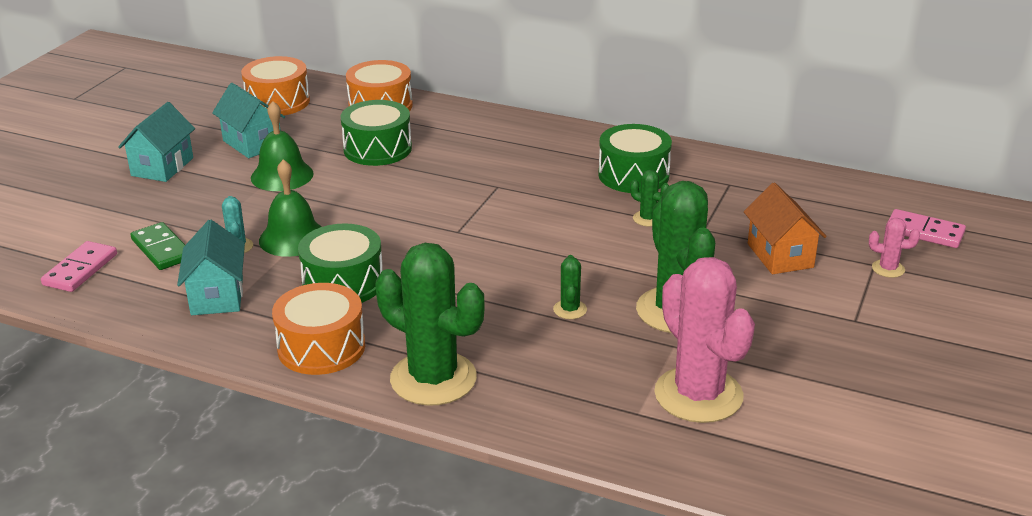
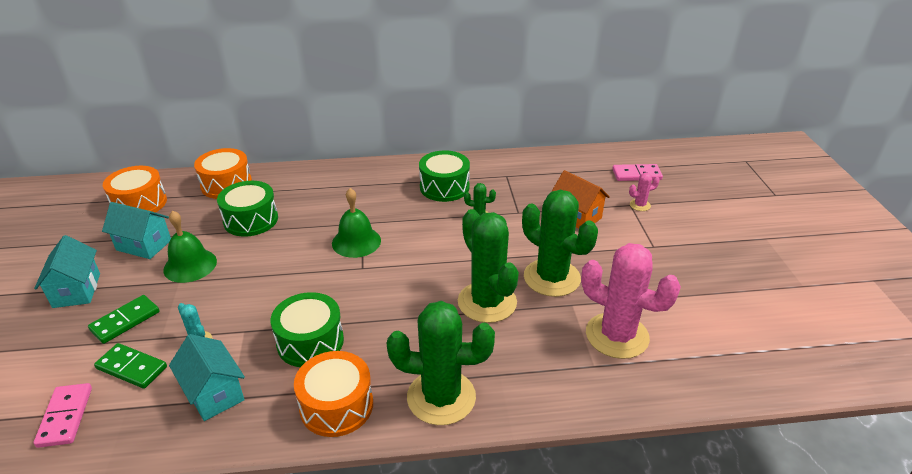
camera: 30 degrees left, 5 degrees up
green bell [259,159,321,257] -> green bell moved to [332,188,381,258]
green cactus [553,255,587,319] -> green cactus [458,209,519,323], size x2.37
none -> green domino [88,295,160,344]

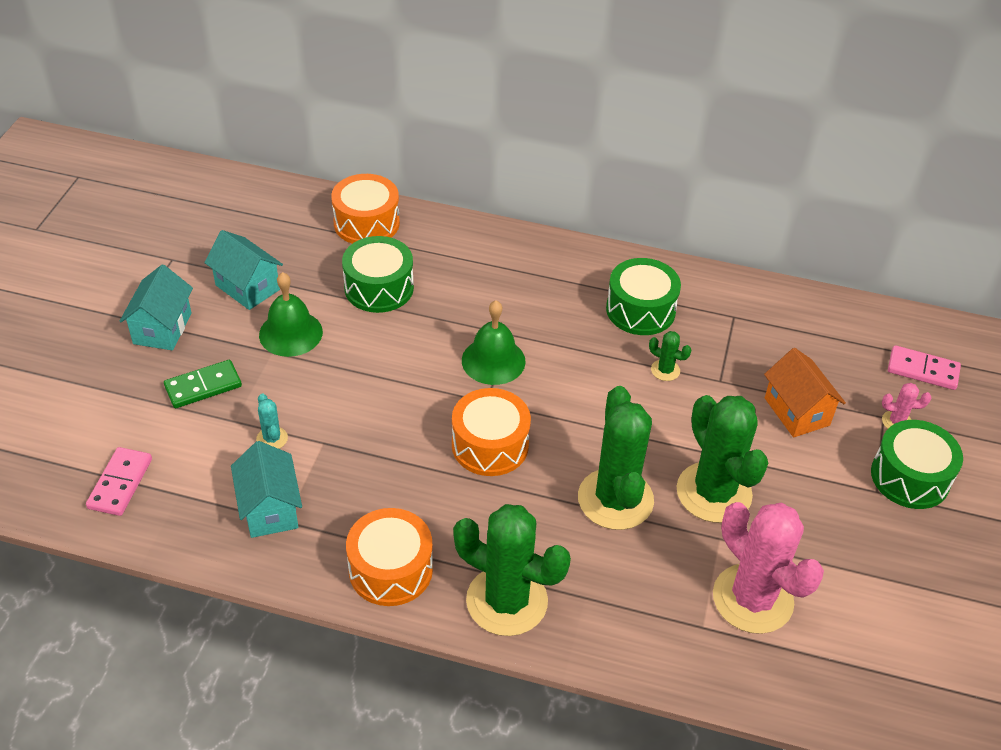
camera: 20 degrees right, 10 degrees up
green domino [94,343,167,389] -> none
orange drum [103,166,167,213] -> orange drum moved to [452,388,531,476]
green drum [271,292,344,367] -> green drum moved to [871,420,963,509]

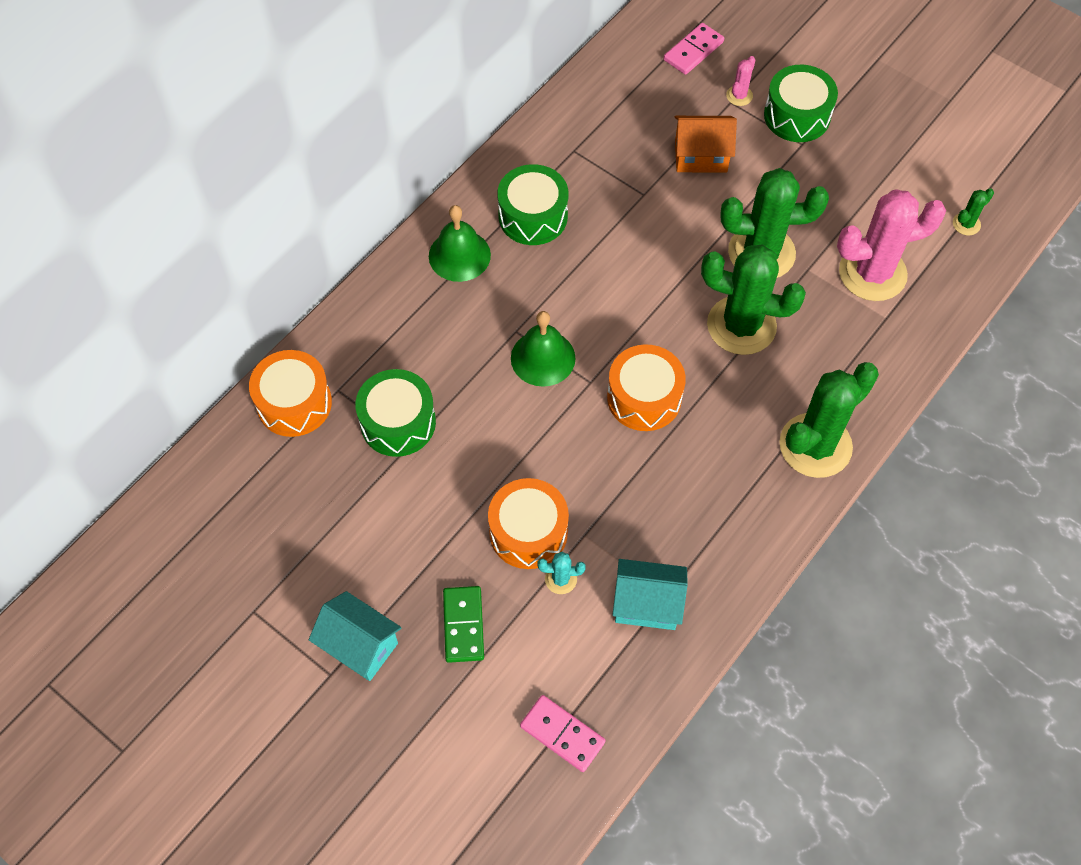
camera: 65 degrees left, 15 degrees up
turquoise house [204,230,283,310] -> none
green bell [259,272,323,357] -> green bell moved to [429,205,491,282]
orange drum [346,508,433,606] -> orange drum moved to [488,478,569,569]
green cactus [649,331,691,381] -> green cactus moved to [953,188,994,235]

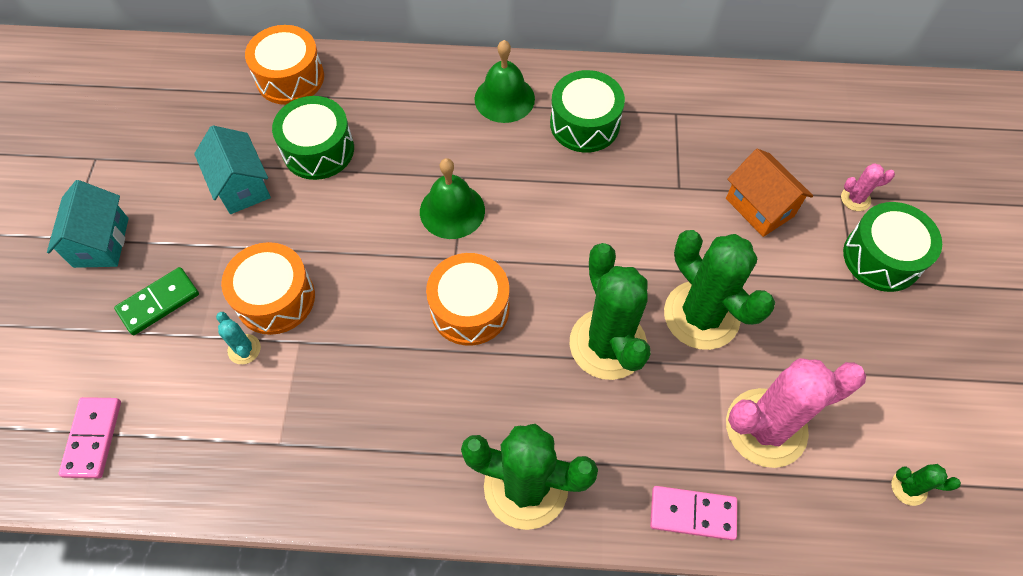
camera: 55 degrees right, 0 degrees up
turquoise house [612,559,688,630] -> turquoise house moved to [194,125,271,214]
pink domino [664,23,724,75] -> pink domino moved to [650,486,737,540]
pink cactus [837,189,946,301] -> pink cactus turned 60 degrees counterclockwise [726,358,866,468]

